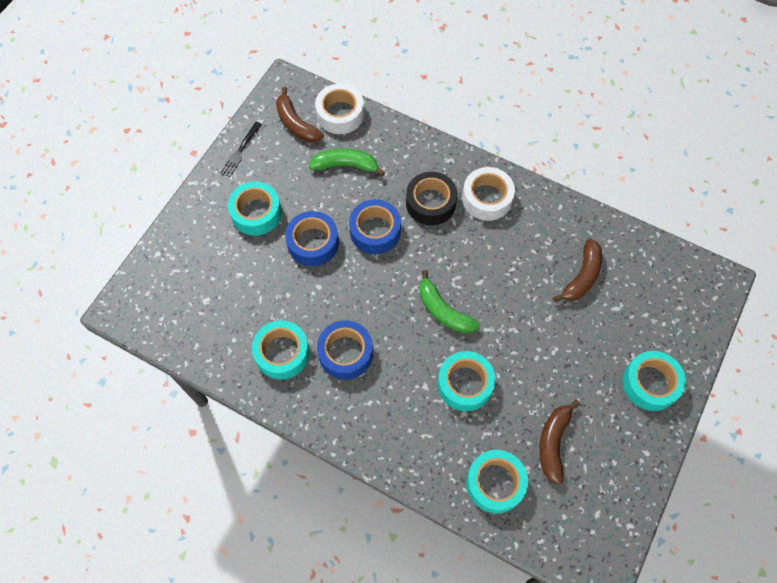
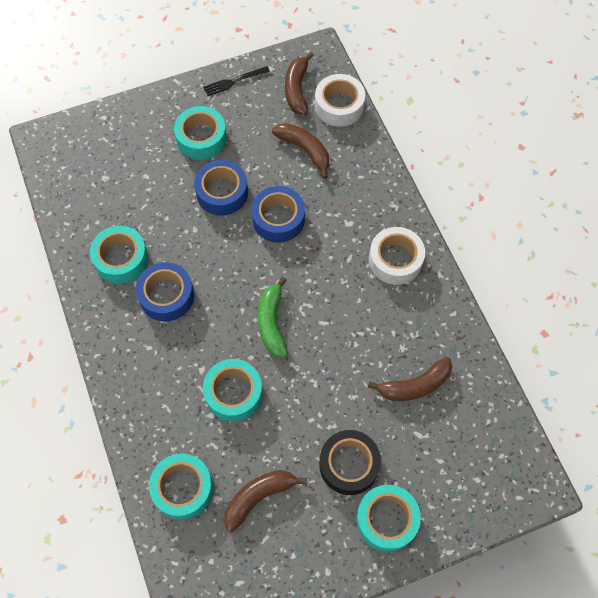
camera: 40 degrees right, 0 degrees up
green banana [309,148,385,177] -> brown banana [272,123,329,179]
black tape [406,172,457,226] -> black tape moved to [319,430,381,495]

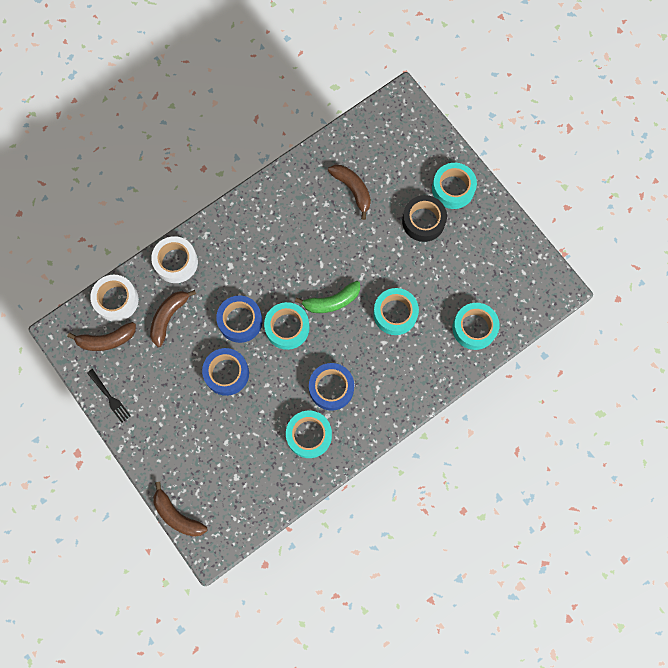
camera: 105 degrees left, 10 degrees up
turquoise tape [174,106,227,160] -> turquoise tape moved to [264,302,310,350]
brown banana [224,470,307,533] -> brown banana moved to [154,482,207,537]
white tape [369,227,425,285] -> white tape moved to [151,236,198,283]

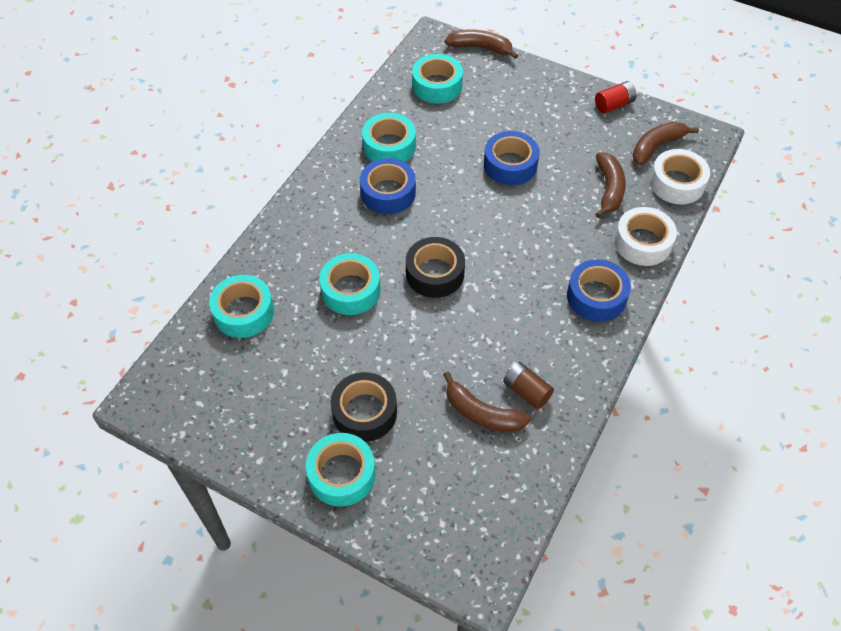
camera: 155 degrees right, 20 degrees down
black fork [87,369,131,423] -> red battery [595,81,637,113]
blue tape [216,295,262,343] -> blue tape moved to [567,259,631,322]
turquoise tape [264,302,310,350] -> turquoise tape moved to [412,54,463,104]
green banana [295,281,360,313] -> black tape [406,237,465,298]
none -> brown battery [503,362,554,410]

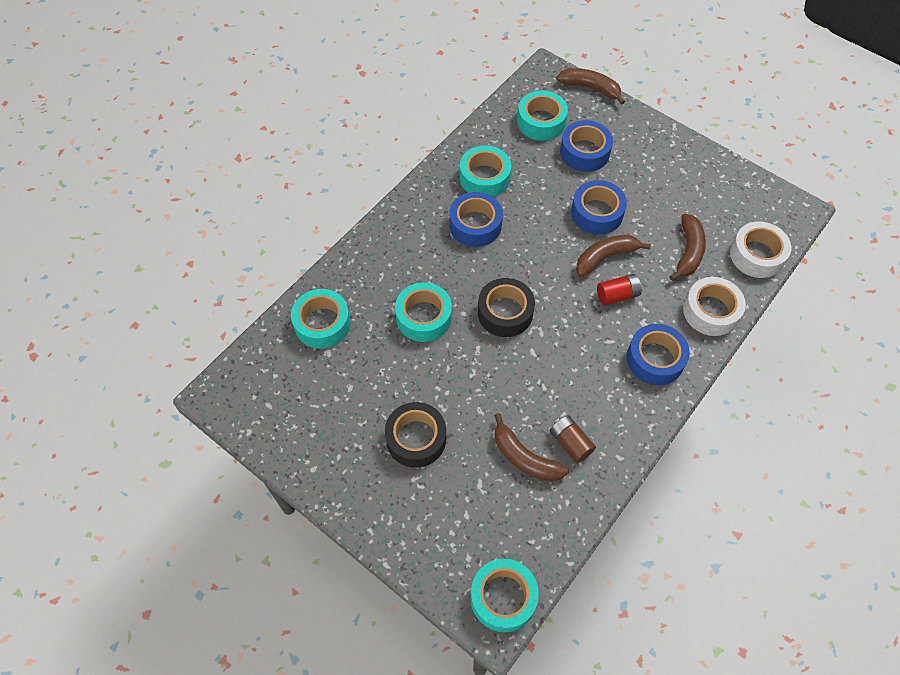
camera: 10 degrees right, 5 degrees up
turquoise tape [306,433,376,506] -> turquoise tape moved to [470,559,539,632]
red battery [595,81,637,113] -> red battery moved to [597,274,642,306]
brown banana [633,122,699,166] -> brown banana moved to [576,235,651,277]
none -> blue tape [560,120,613,172]

